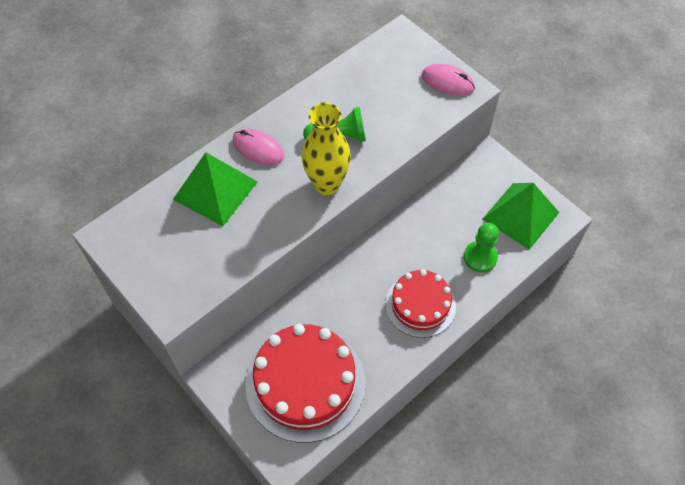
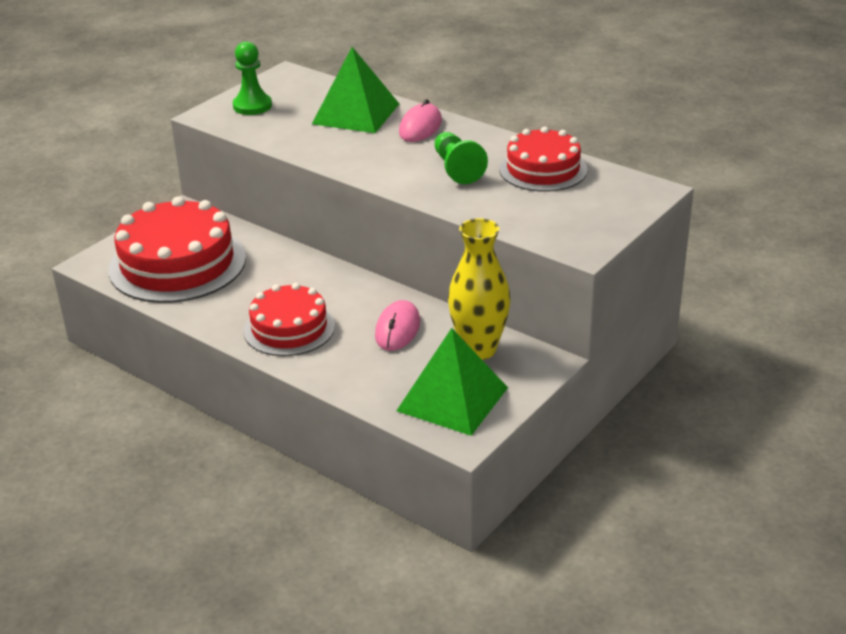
camera: 80 degrees right, 25 degrees down
yellow vase [302,102,351,195] -> yellow vase moved to [448,218,511,360]
pink mouse [422,64,475,95] -> pink mouse moved to [375,300,420,351]
green pawn [464,223,499,272] -> green pawn moved to [233,41,272,115]
none -> red cake [499,127,587,192]

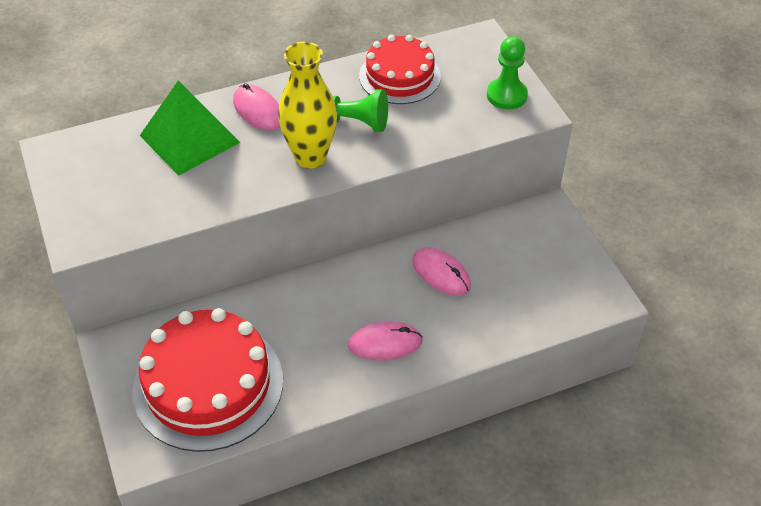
camera: 60 degrees left, 15 degrees up
green pawn [233,41,272,115] -> green pawn moved to [487,36,528,109]
red cake [243,283,335,356] -> pink mouse [348,322,423,361]
green pyramid [397,328,508,436] -> none
yellow vase [448,218,511,360] -> yellow vase moved to [278,42,337,168]

